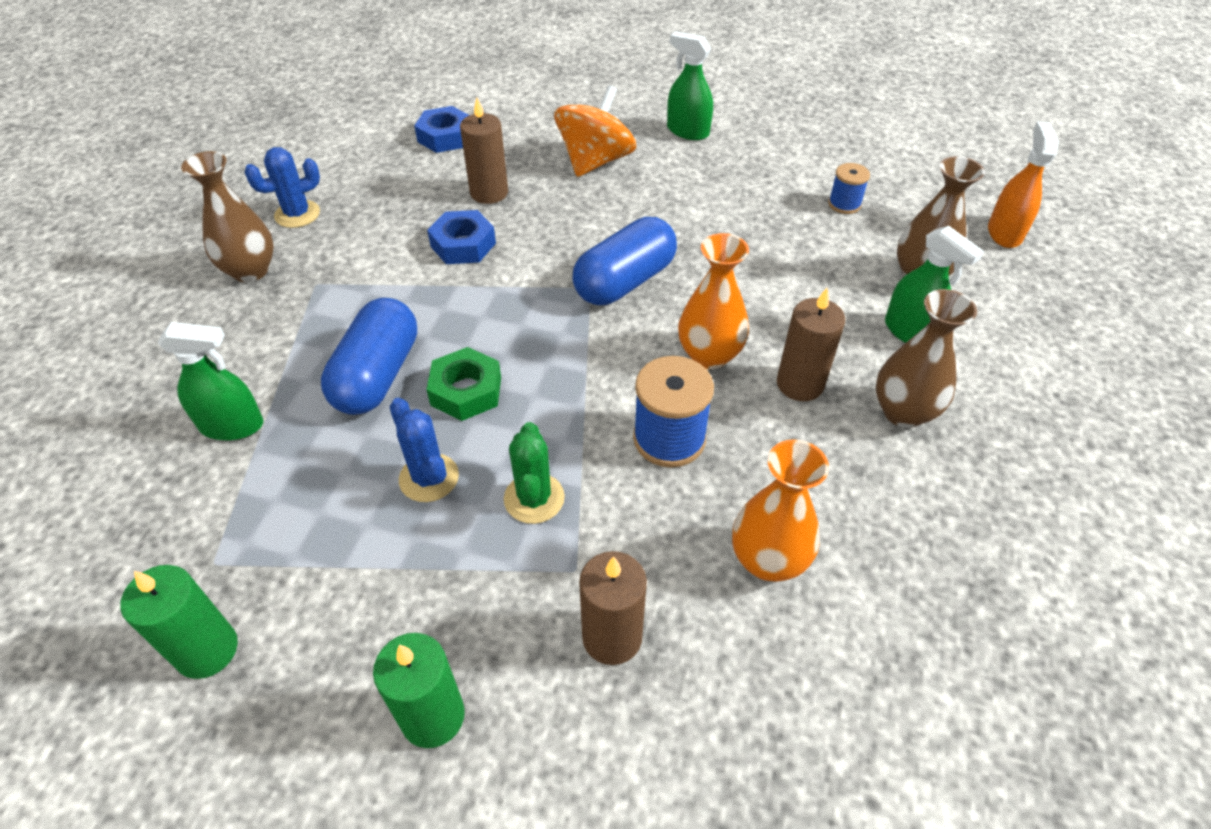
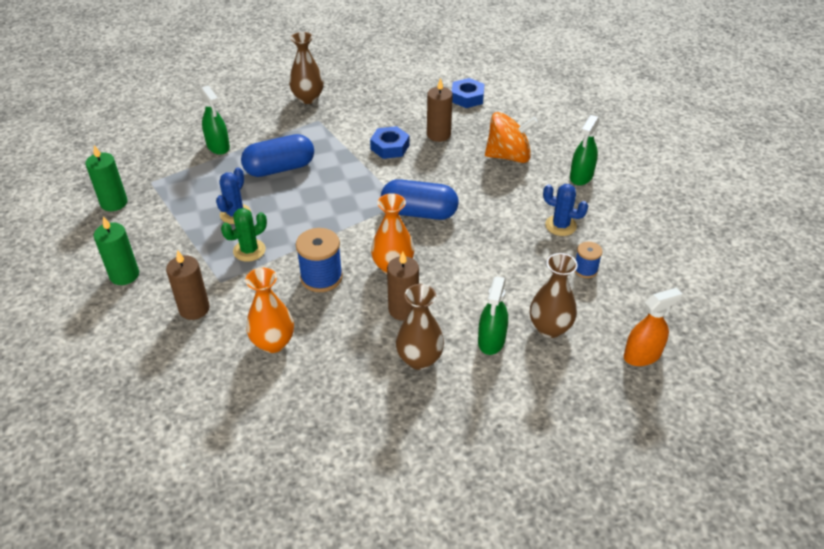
camera: 55 degrees right, 5 degrees down
blue cactus [245,147,320,228] -> blue cactus moved to [543,184,588,236]
green nut [426,347,501,421] -> none
green spray bottle [667,31,713,140] -> green spray bottle turned 150 degrees counterclockwise [570,115,600,186]

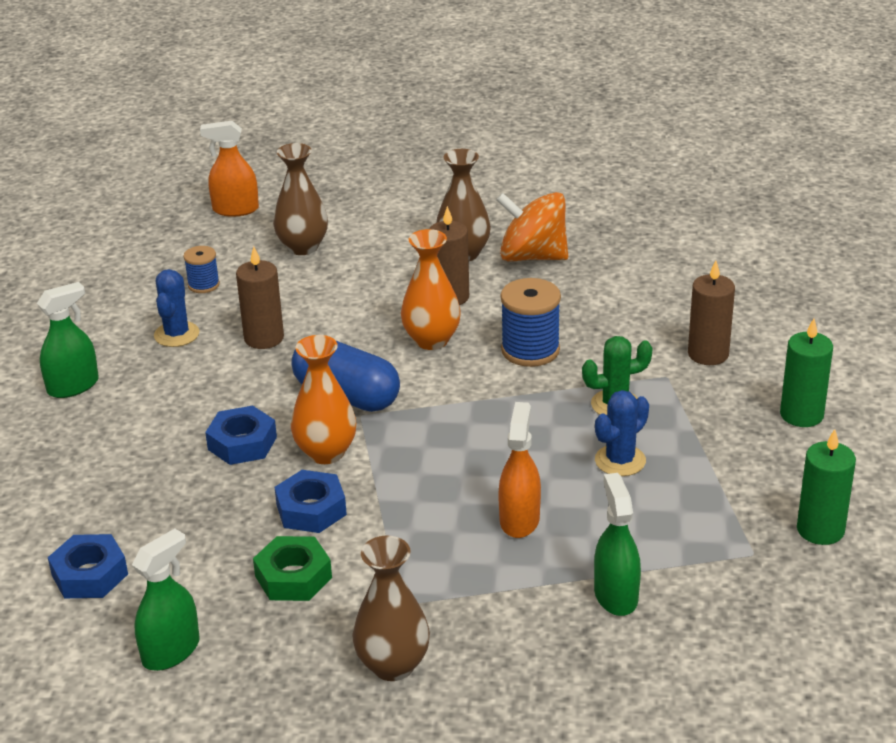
camera: 155 degrees left, 10 degrees down
blue capsule [241,134,314,177] -> orange spray bottle [498,402,541,538]
orange vase [245,268,294,353] -> orange vase moved to [291,335,356,464]
brown candle [427,78,453,142] -> brown candle moved to [236,246,284,349]
green spray bottle [478,276,508,355] -> green spray bottle moved to [132,529,199,671]
orange spinning top [485,112,538,163] -> orange spinning top moved to [496,192,568,261]
blue cactus [543,184,588,236] -> blue cactus turned 45 degrees clockwise [154,269,200,347]
none -> blue nut [205,406,277,465]
none -> green nut [253,536,332,601]

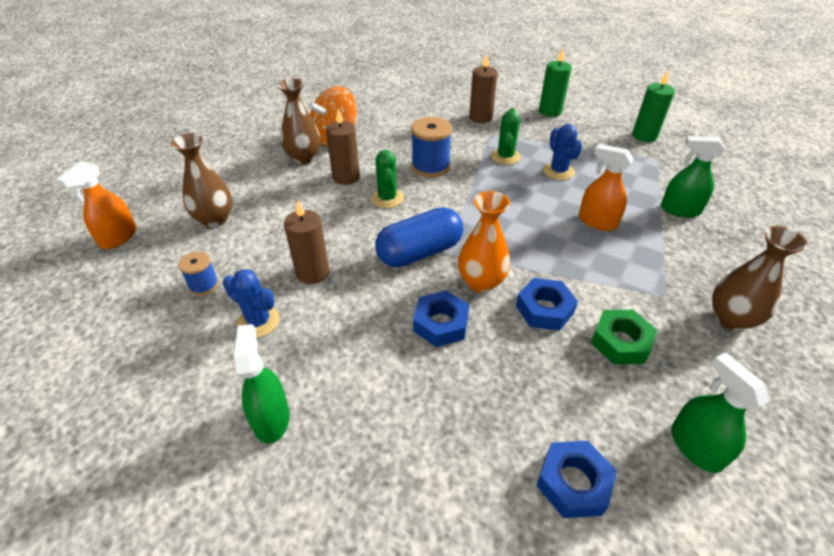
camera: 65 degrees left, 10 degrees up
orange vase [401,229,461,350] -> green cactus [371,150,404,208]

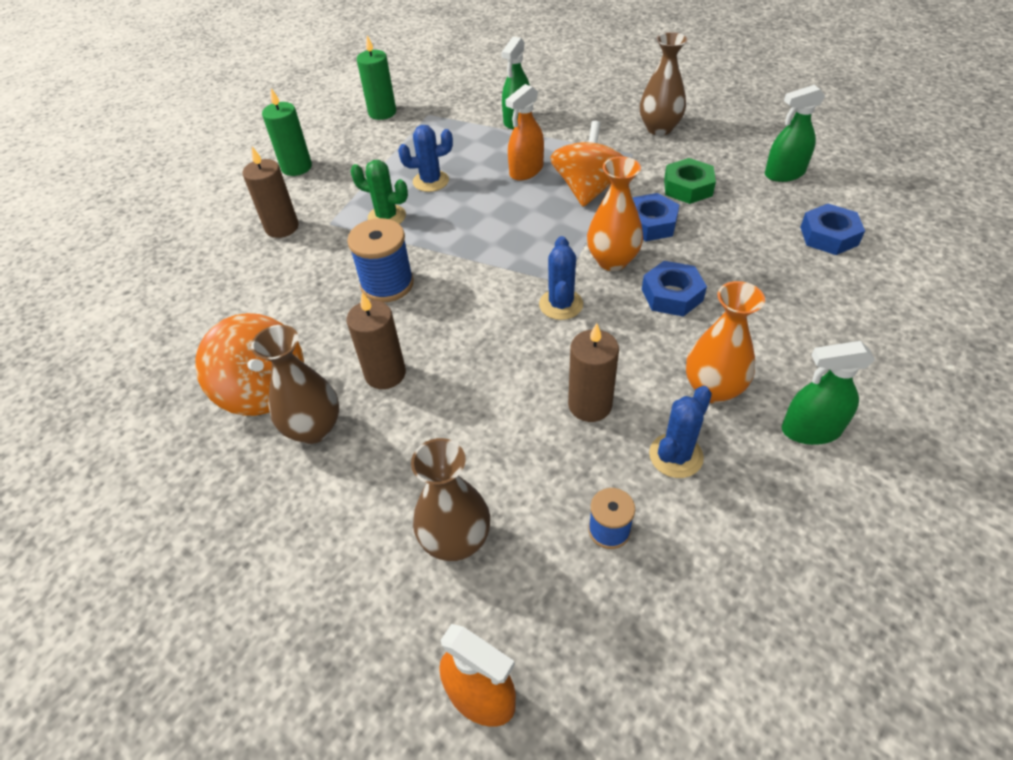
camera: 80 degrees left, 5 degrees up
green cactus [371,150,404,208] -> none
blue capsule [375,207,463,267] -> blue cactus [539,236,583,320]
none -> orange spinning top [551,121,624,207]
none -> orange vase [686,281,765,404]

